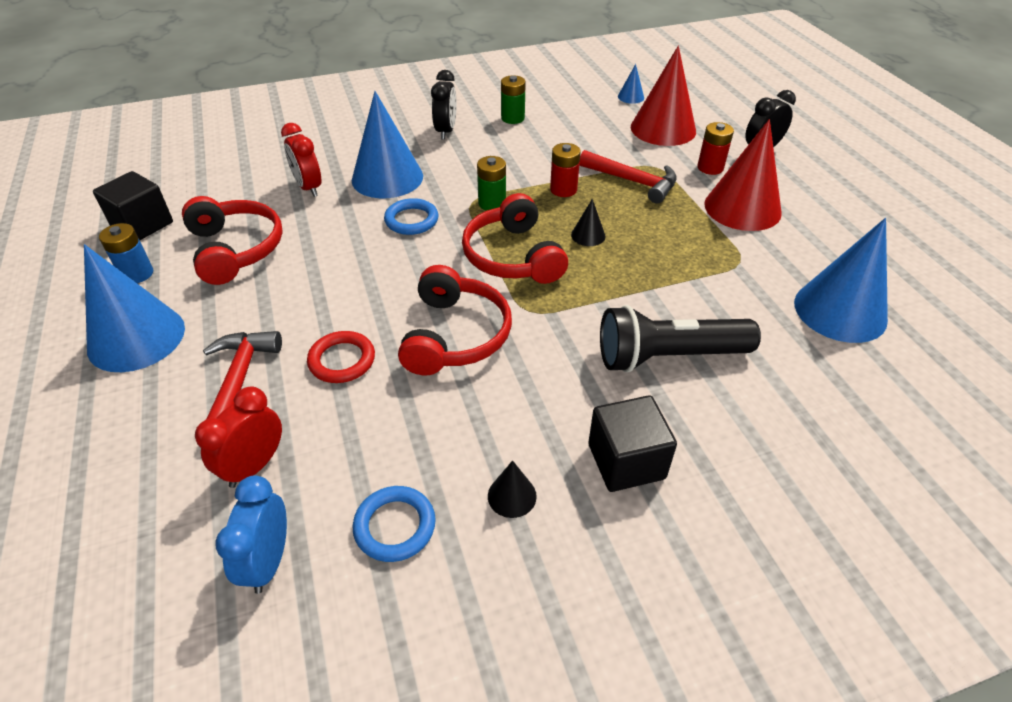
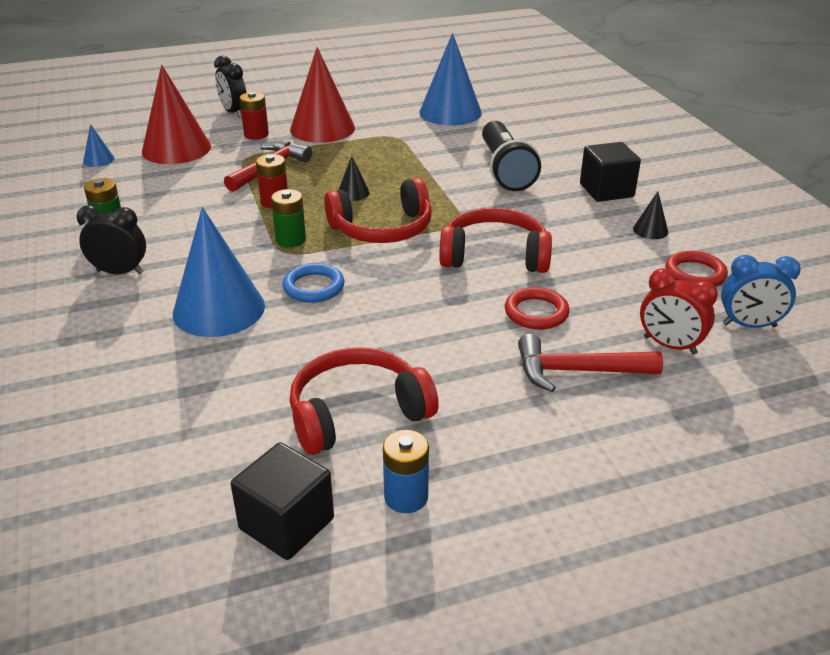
camera: 90 degrees left, 10 degrees down
blue cone [84,244,185,372] -> none
red clock [281,123,321,197] -> none
blue ring [353,486,436,562] -> red ring [665,251,728,287]

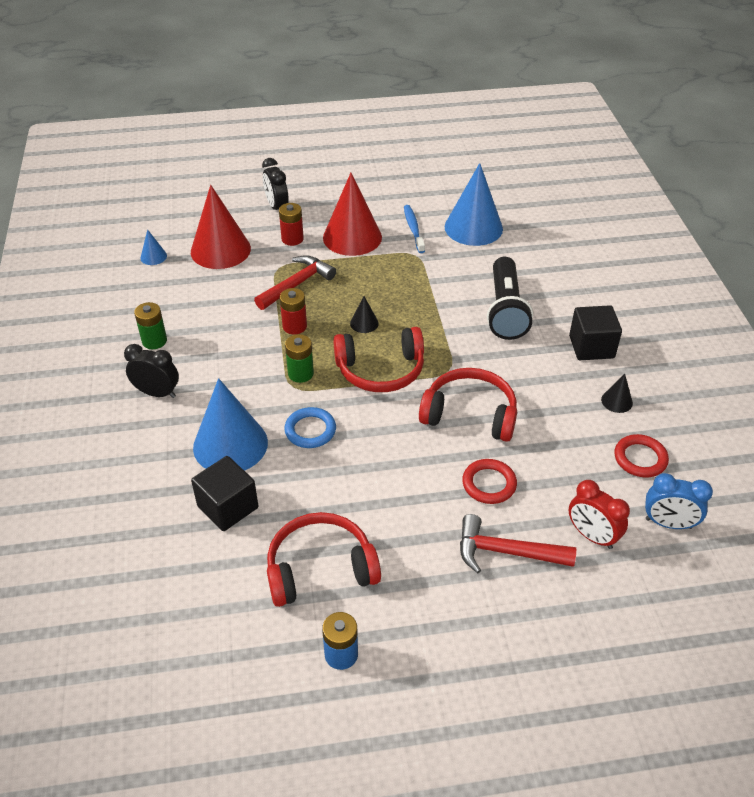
camera: 10 degrees right, 10 degrees up
black cube [231,442,334,560] -> black cube moved to [191,456,258,531]
none -> blue toothbrush [404,205,425,253]

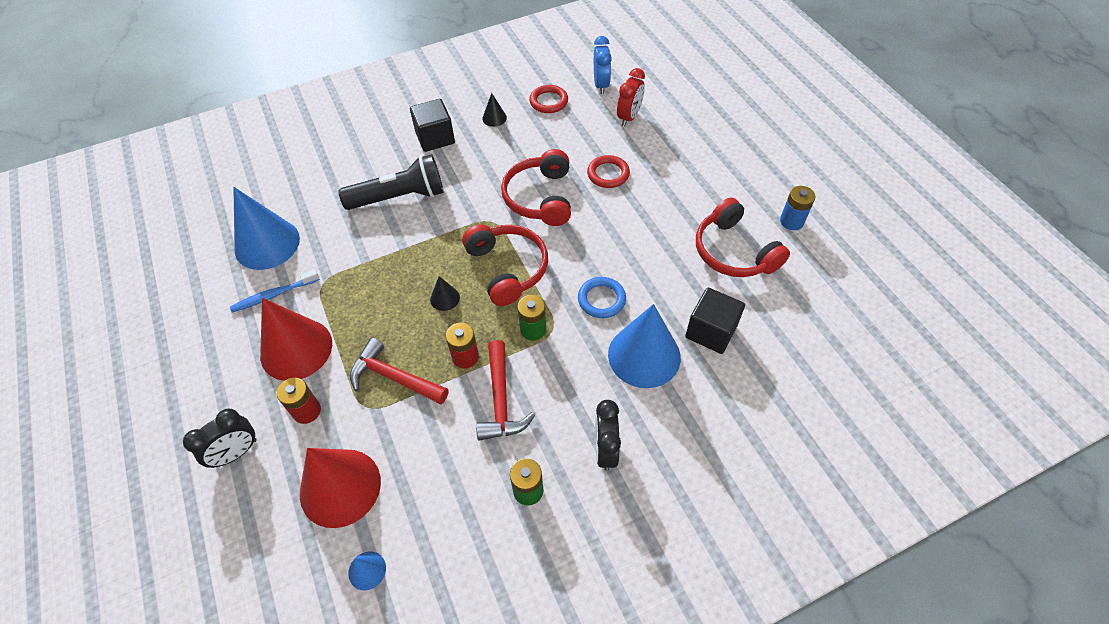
camera: 105 degrees left, 10 degrees up
red hammer [460,514,576,573] -> red hammer moved to [476,340,535,441]

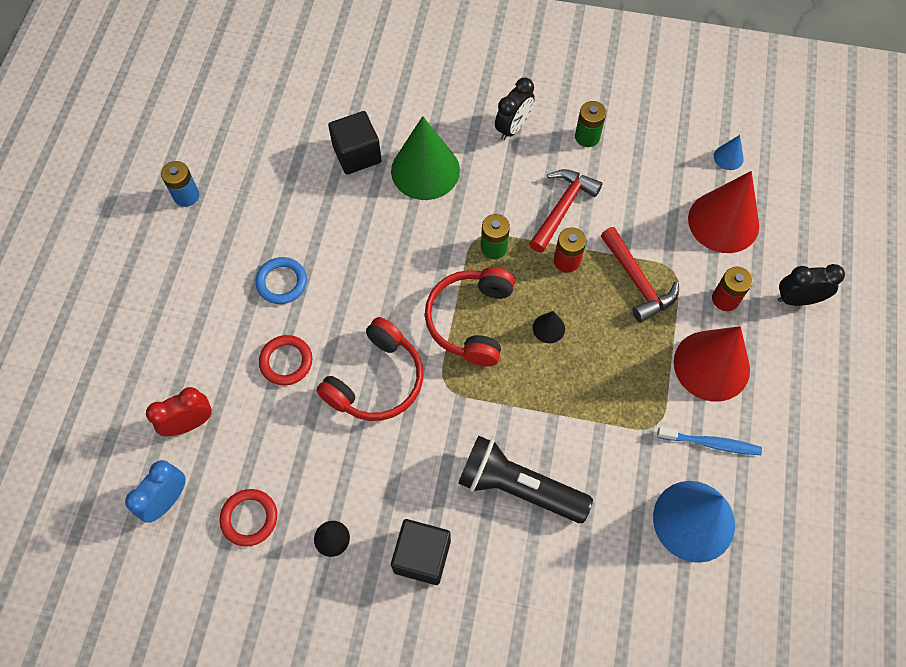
camera: 145 degrees left, 10 degrees up
blue ring [578,277,626,318] -> blue ring moved to [255,257,307,304]
blue cone [608,304,681,388] -> green cone [391,116,460,200]
red headphones [696,198,790,277] -> none

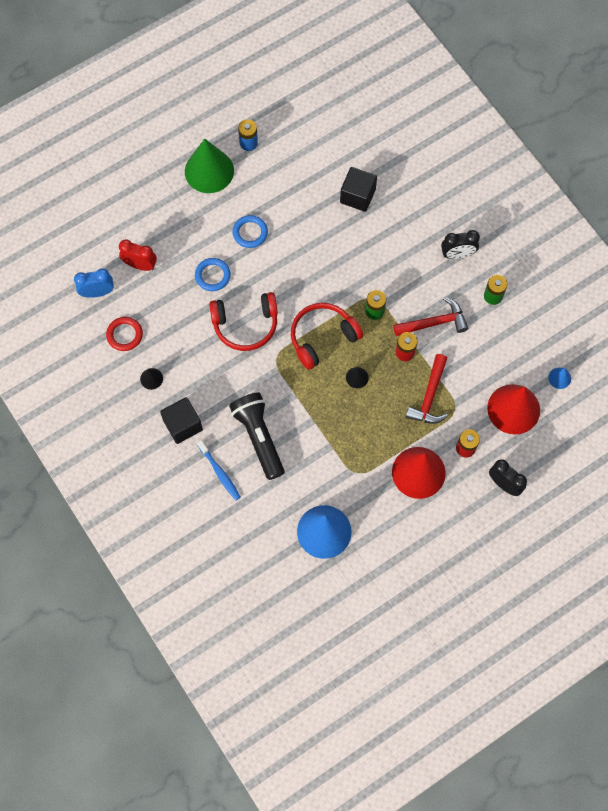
camera: 45 degrees right, 5 degrees up
red ring [259,335,312,385] -> blue ring [195,258,231,291]
green cone [391,116,460,200] -> green cone moved to [185,138,234,193]
blue toothbrush [657,427,762,455] -> blue toothbrush moved to [197,440,241,501]

